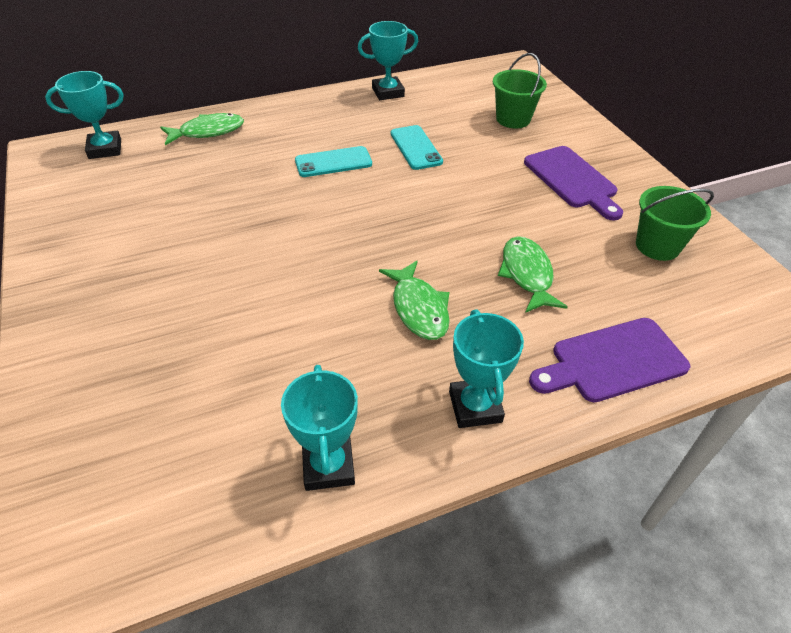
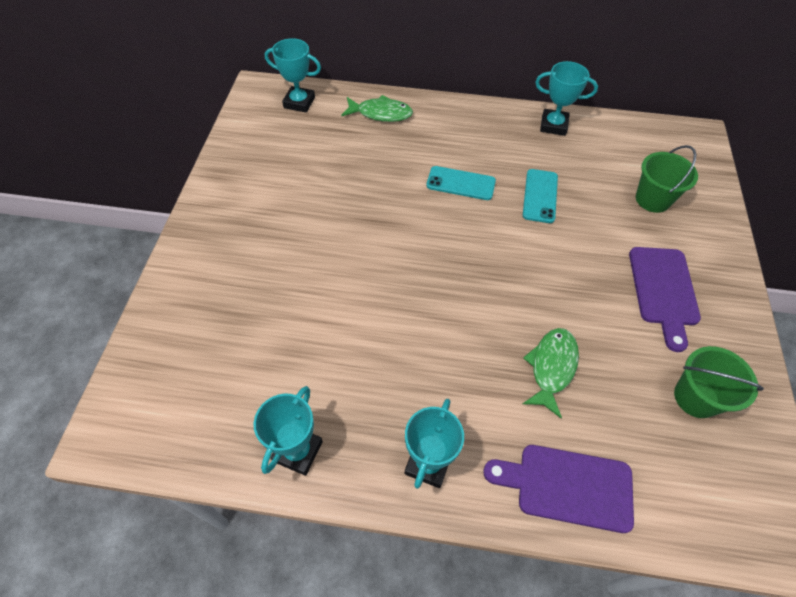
camera: 30 degrees right, 10 degrees up
green fish [379,261,450,340] -> none

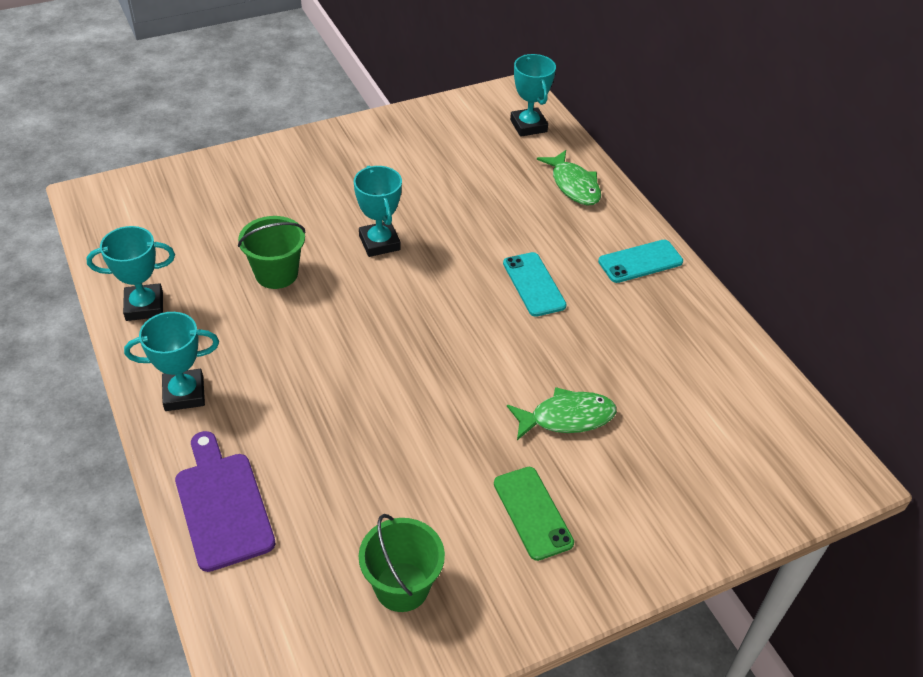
camera: 55 degrees right, 10 degrees down
turquoise phone [523,169,558,223] -> turquoise phone moved to [598,240,683,283]
green fish [523,328,579,418] -> green fish moved to [507,387,617,440]
turquoise trophy [535,61,598,136] -> turquoise trophy moved to [354,166,402,257]
purple cutting board [629,247,701,352] -> green phone [494,467,574,561]
green bucket [636,145,698,213] -> green bucket moved to [238,216,306,289]

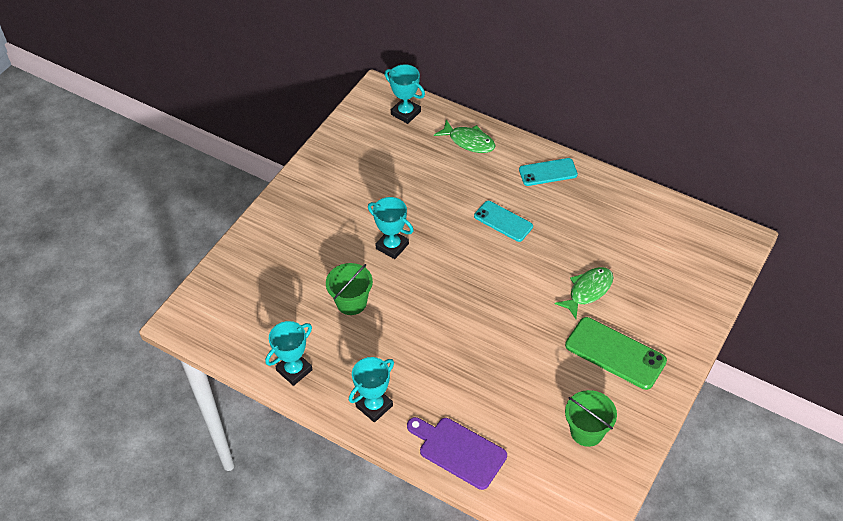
camera: 30 degrees left, 5 degrees up
green phone [494,467,574,561] -> green phone [565,317,667,390], size x1.53
turquoise phone [598,240,683,283] -> turquoise phone turned 45 degrees clockwise [519,158,578,186]

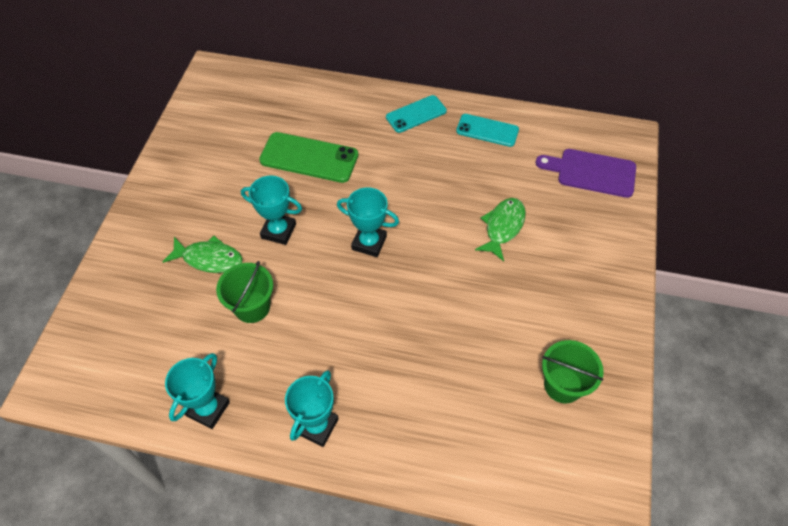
camera: 20 degrees left, 5 degrees up
turquoise trophy [385,64,425,124] -> turquoise trophy moved to [337,188,399,257]
purple cutting board [407,417,507,490] -> purple cutting board moved to [536,149,636,198]
green fish [434,120,496,153] -> green fish moved to [162,236,242,273]
turquoise phone [474,201,533,242] -> turquoise phone moved to [456,114,519,147]
green phone [565,317,667,390] -> green phone moved to [259,132,358,183]

